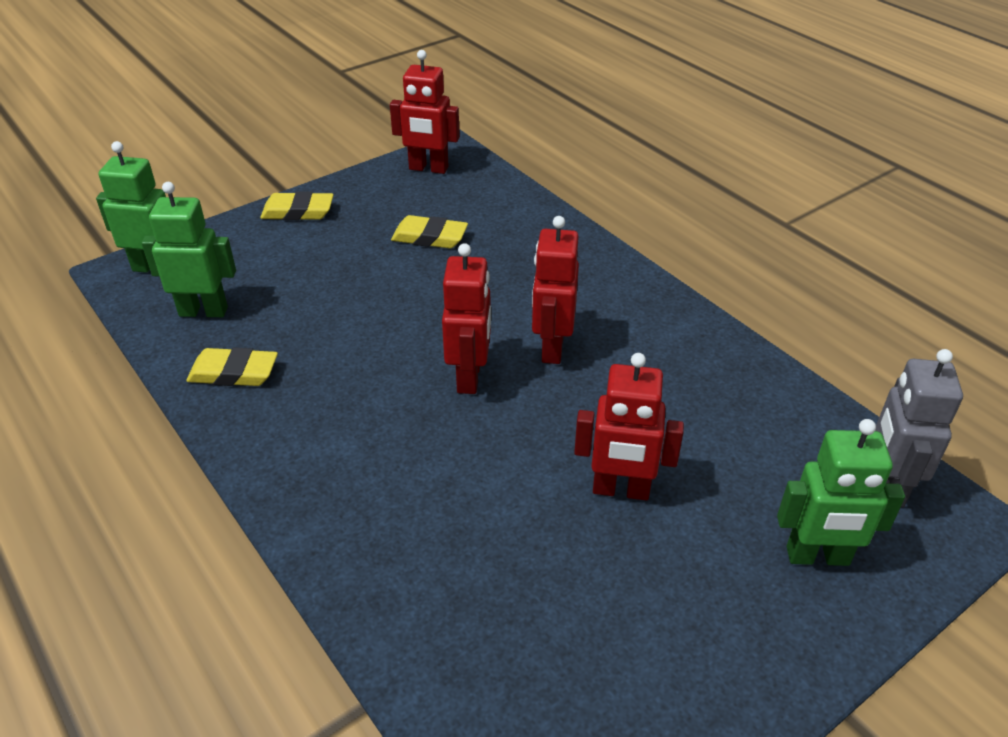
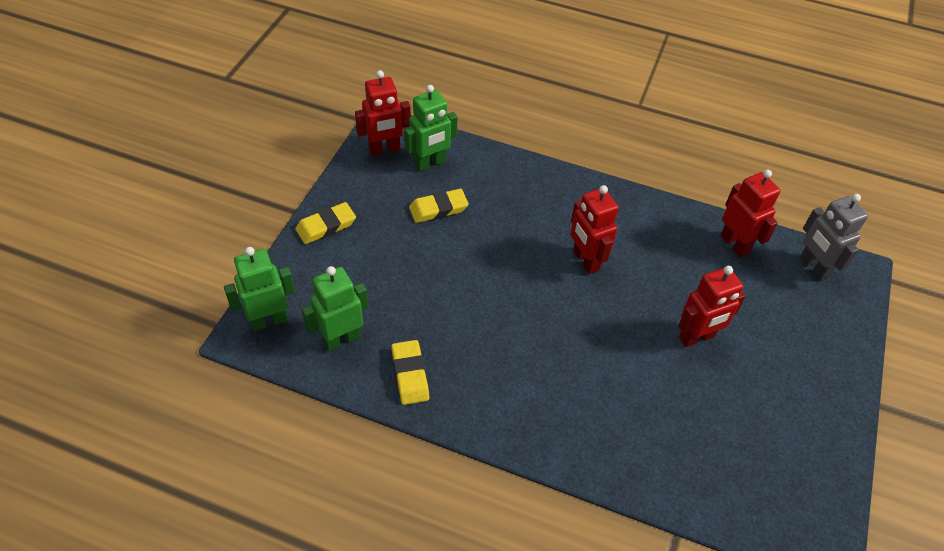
camera: 35 degrees left, 10 degrees up
yellow eraser [186,347,278,386] -> yellow eraser turned 75 degrees counterclockwise [391,340,429,405]
red robot [442,243,491,394] -> red robot moved to [720,170,781,257]
green robot [777,419,905,566] -> green robot moved to [405,85,458,171]

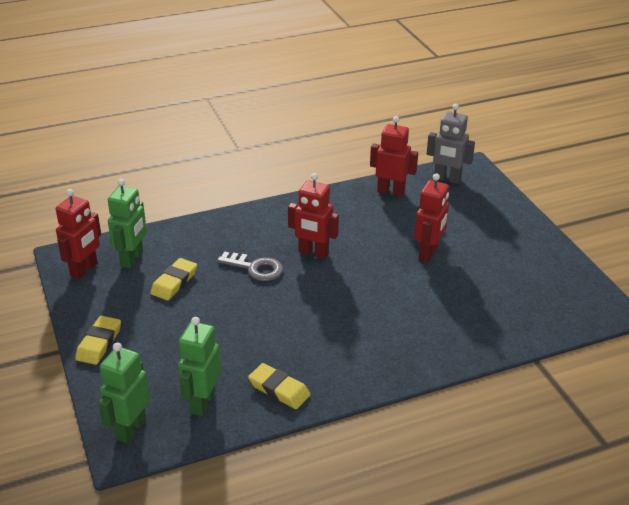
camera: 40 degrees left, 15 degrees down
none -> grey key [217,251,283,281]

